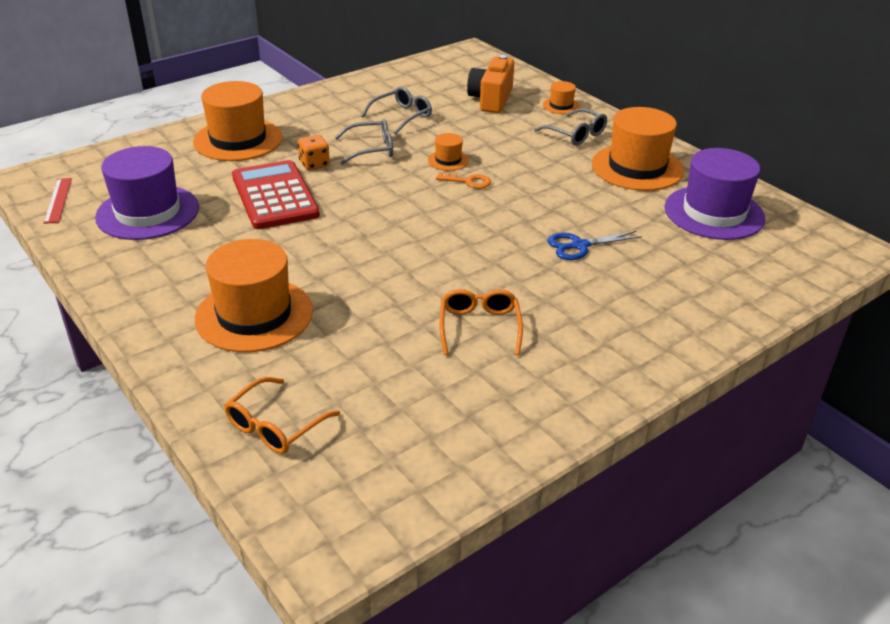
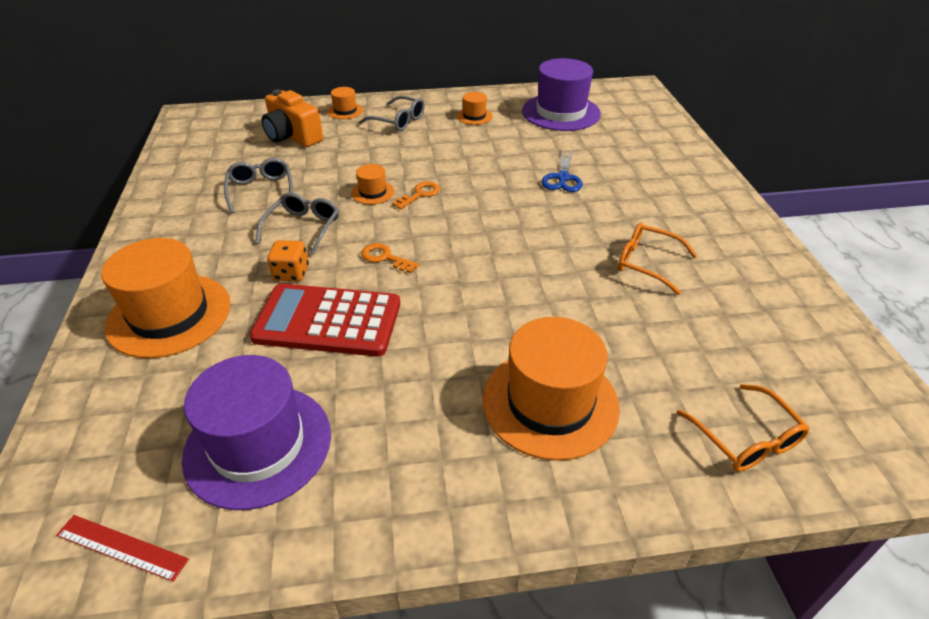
camera: 60 degrees left, 5 degrees up
grey glasses [534,108,607,145] -> grey glasses turned 45 degrees clockwise [359,96,425,131]
orange hat [592,107,684,191] -> orange hat [457,92,493,125], size x0.46
none -> orange key [361,243,419,273]

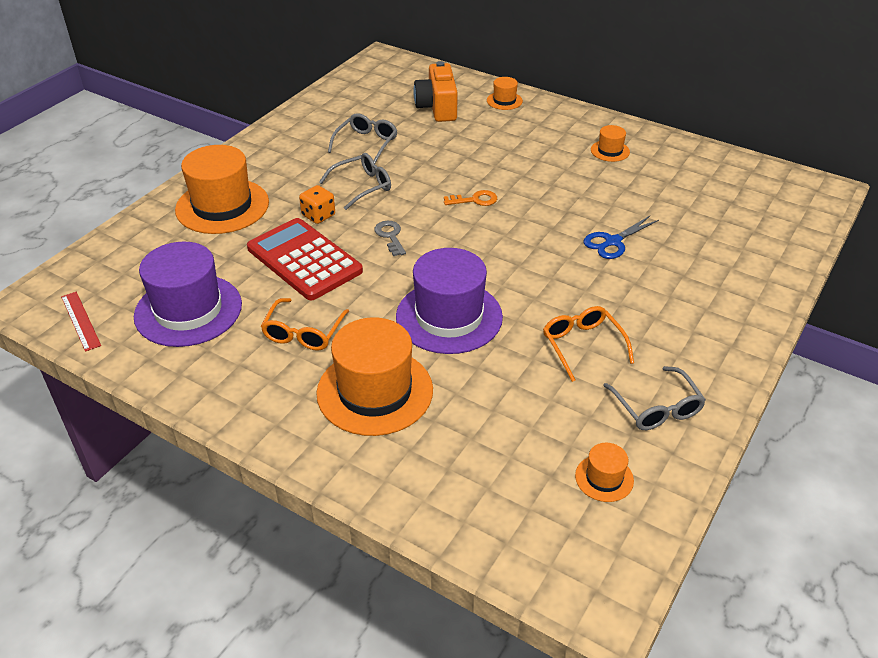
camera: 40 degrees right, 0 degrees up
orange hat [351,164,394,205] -> orange hat moved to [575,443,634,502]
grey glasses [359,96,425,131] -> grey glasses moved to [603,366,706,430]
orange key [361,243,419,273] -> grey key [374,221,406,256]
purple hat [522,58,601,131] -> purple hat moved to [396,248,503,354]
orange glasses [677,384,810,472] -> orange glasses moved to [261,298,349,351]

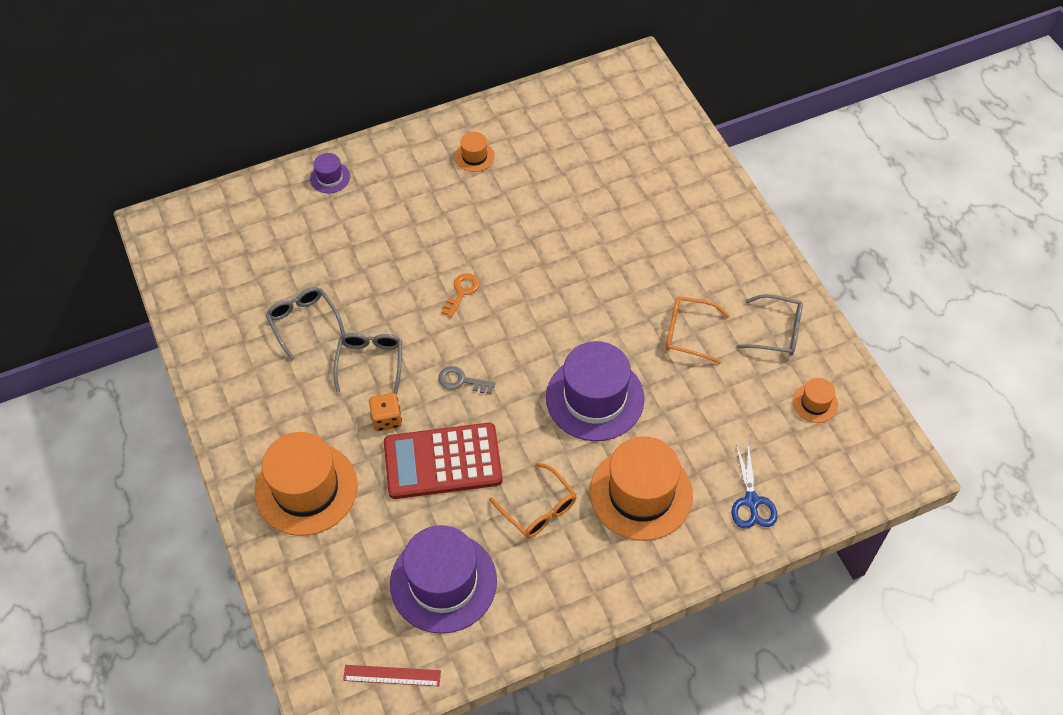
camera: 55 degrees left, 15 degrees up
orange camera [414,61,458,122] -> none
orange hat [487,77,523,110] -> purple hat [310,153,350,193]
blue scissors [584,216,659,259] -> blue scissors moved to [732,443,778,529]

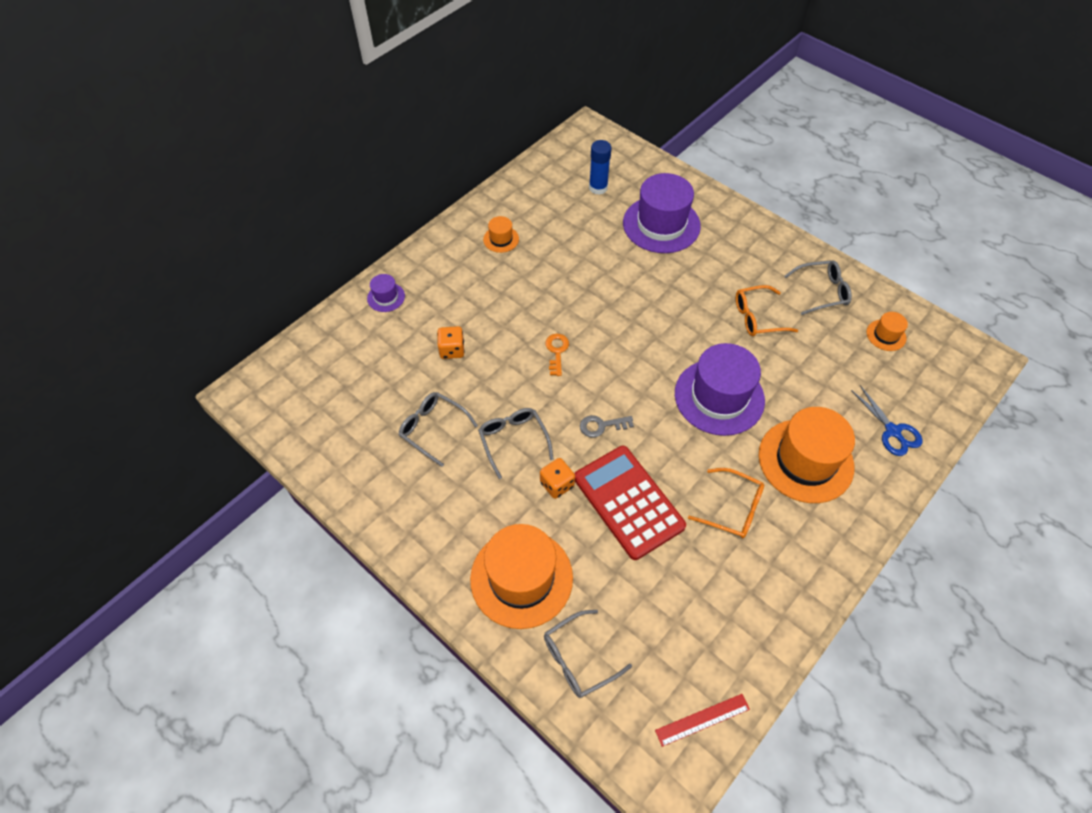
camera: 25 degrees left, 0 degrees up
red calculator [384,423,503,499] -> red calculator turned 90 degrees clockwise [574,446,686,560]
purple hat [390,525,497,634] -> purple hat moved to [623,173,701,253]
none -> orange dice [437,326,465,359]
none -> grey glasses [544,610,632,698]
none -> blue glue stick [589,140,611,195]

